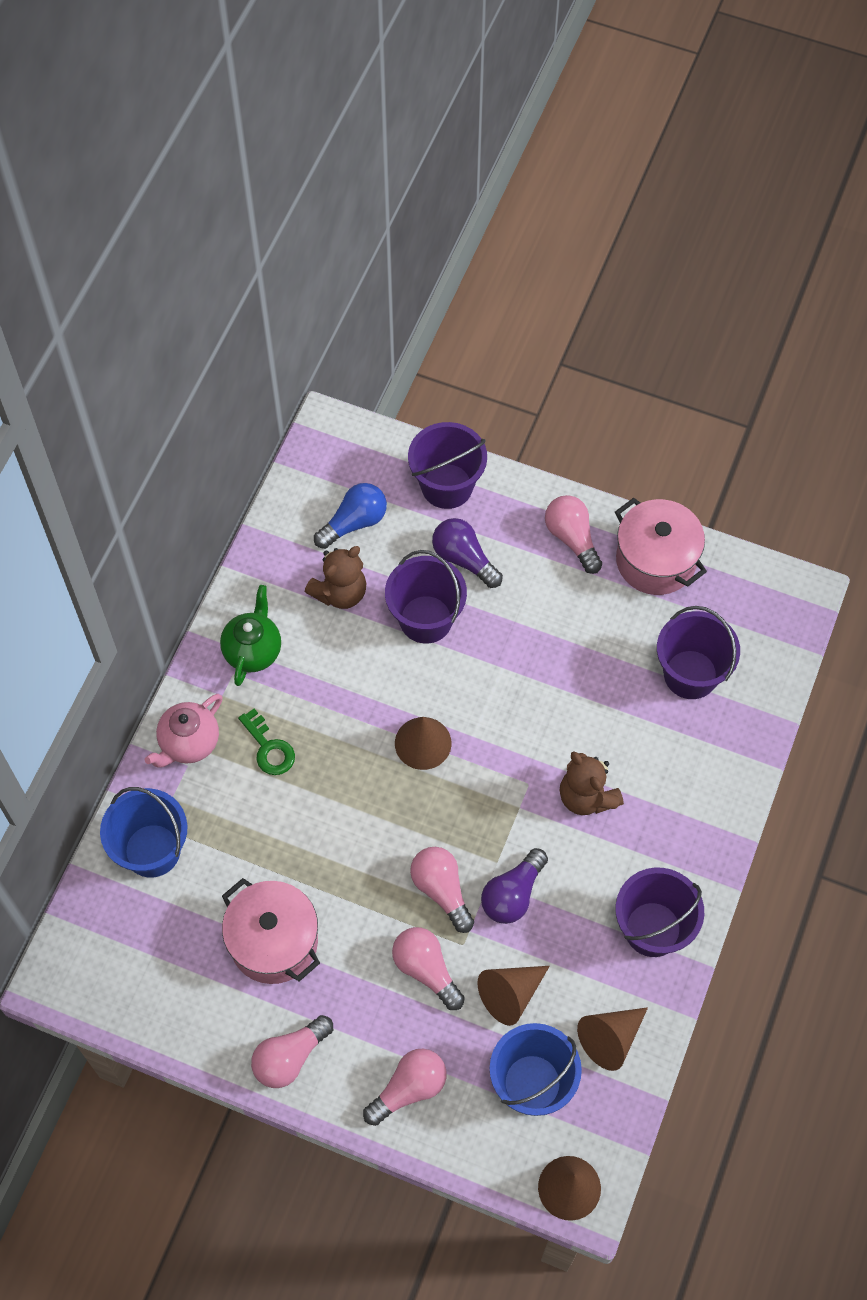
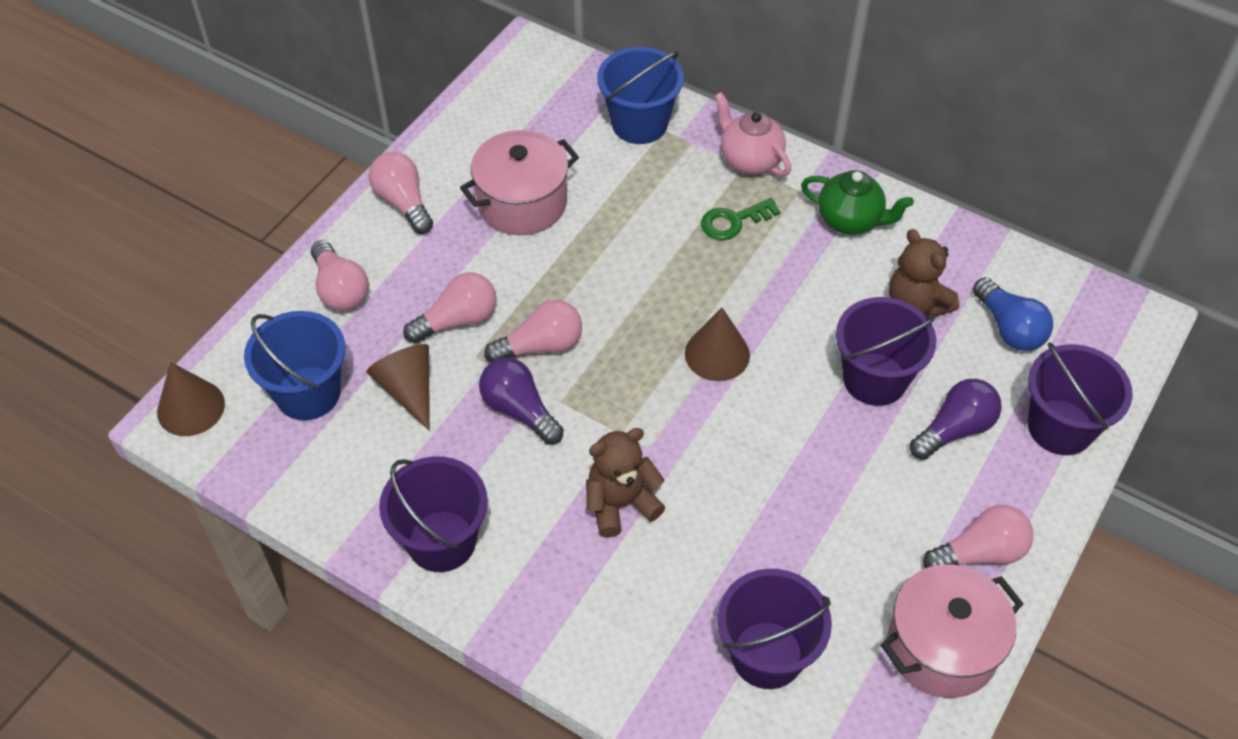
camera: 100 degrees right, 10 degrees down
brown cone [577,1007,648,1071] -> none

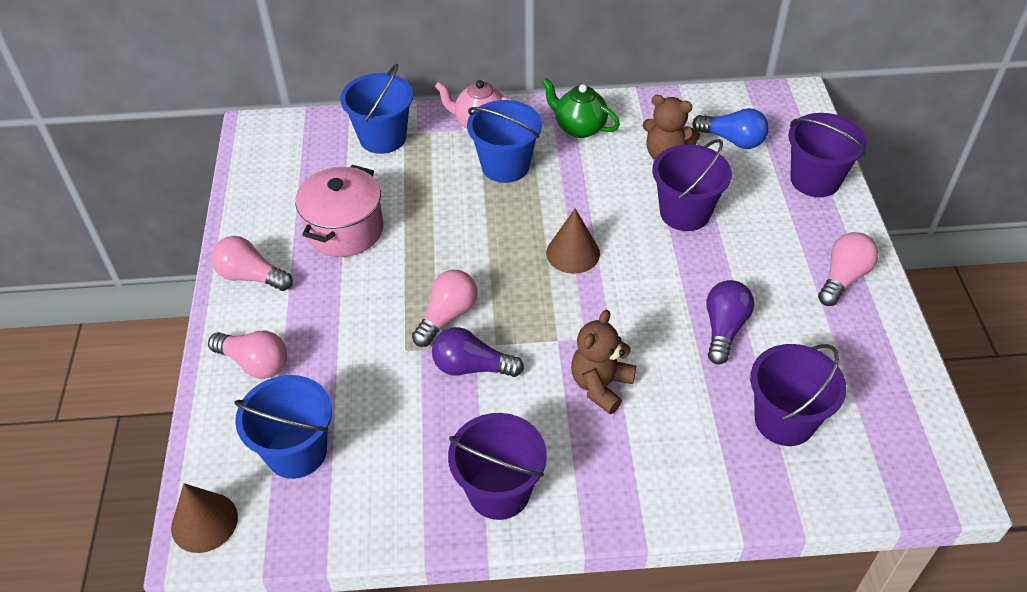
camera: 35 degrees left, 5 degrees down
brown cone [367,344,430,431] -> none
pink light bulb [403,272,497,343] -> none
green key [701,198,780,240] -> blue bucket [467,100,542,183]
green teapot [801,170,914,235] -> green teapot turned 135 degrees counterclockwise [542,78,620,138]
pink pot [881,564,1024,698] -> none
purple light bulb [910,379,1002,460] -> purple light bulb moved to [706,280,754,365]

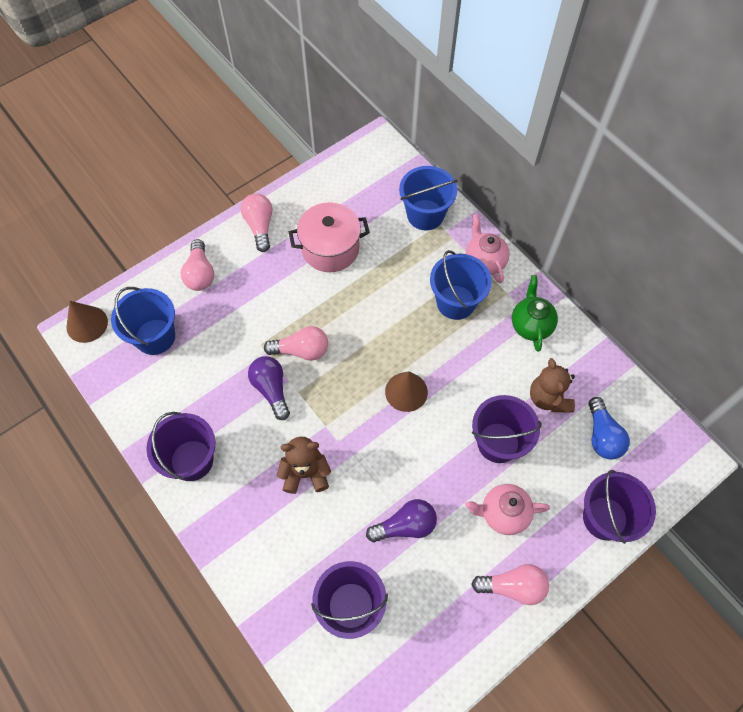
camera: 55 degrees right, 15 degrees up
none -> pink teapot [465,484,550,535]

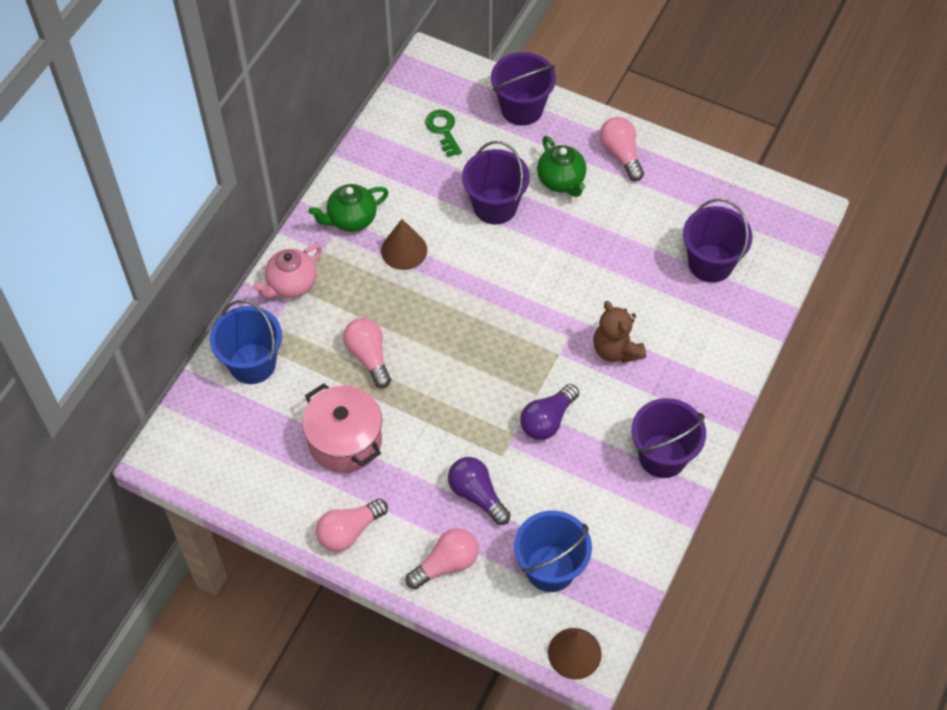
camera: 115 degrees left, 5 degrees down
pink light bulb [264,326,328,361] -> pink light bulb moved to [343,318,391,388]
purple light bulb [366,499,437,542] -> purple light bulb moved to [448,457,511,525]
brown cone [385,371,428,412] -> brown cone moved to [381,219,427,270]
blue bucket [430,250,492,320] -> none
pink teapot [465,484,550,535] -> green teapot [537,136,586,197]
brown teddy bear [530,358,575,413] -> none
blue light bulb [589,397,630,460] -> green key [425,110,462,157]

